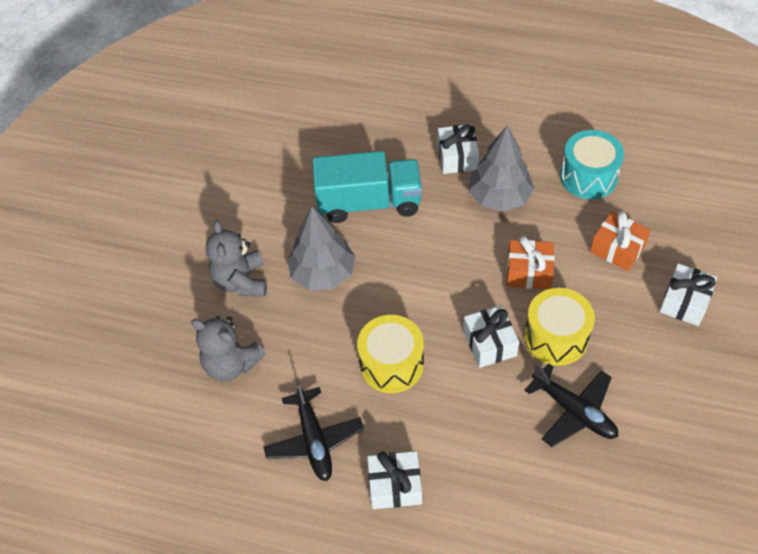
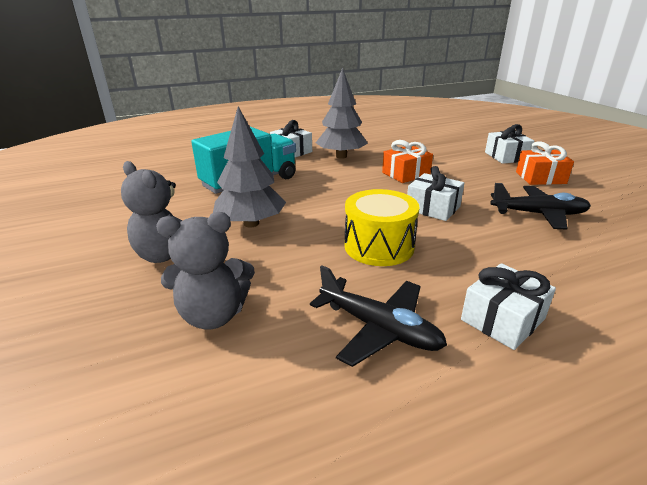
camera: 40 degrees left, 25 degrees down
yellow drum [524,288,595,366] -> none
turquoise drum [560,130,624,199] -> none
orange gift [590,211,651,271] -> orange gift moved to [516,141,574,185]

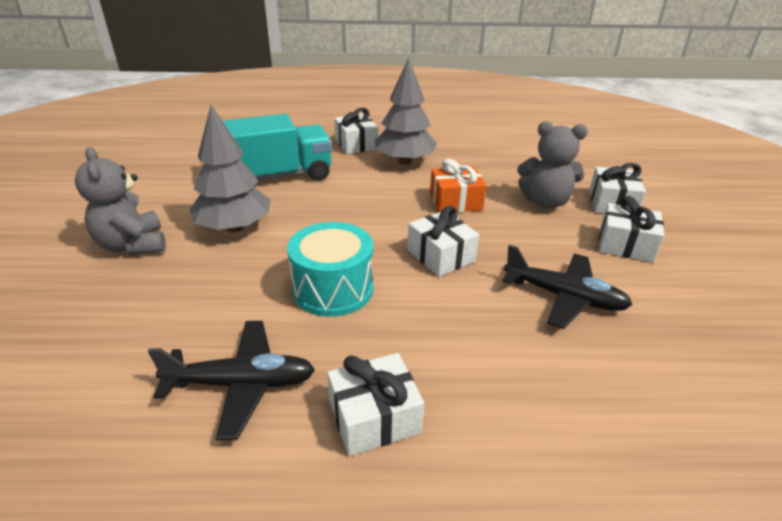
camera: 20 degrees right, 5 degrees up
grey teddy bear [156,212,255,330] -> grey teddy bear moved to [517,121,588,209]
black plane [310,265,447,367] -> black plane turned 60 degrees counterclockwise [148,321,315,440]
yellow drum [344,189,420,266] -> turquoise drum [287,222,373,317]
orange gift [516,141,574,185] -> white gift [599,196,664,262]

